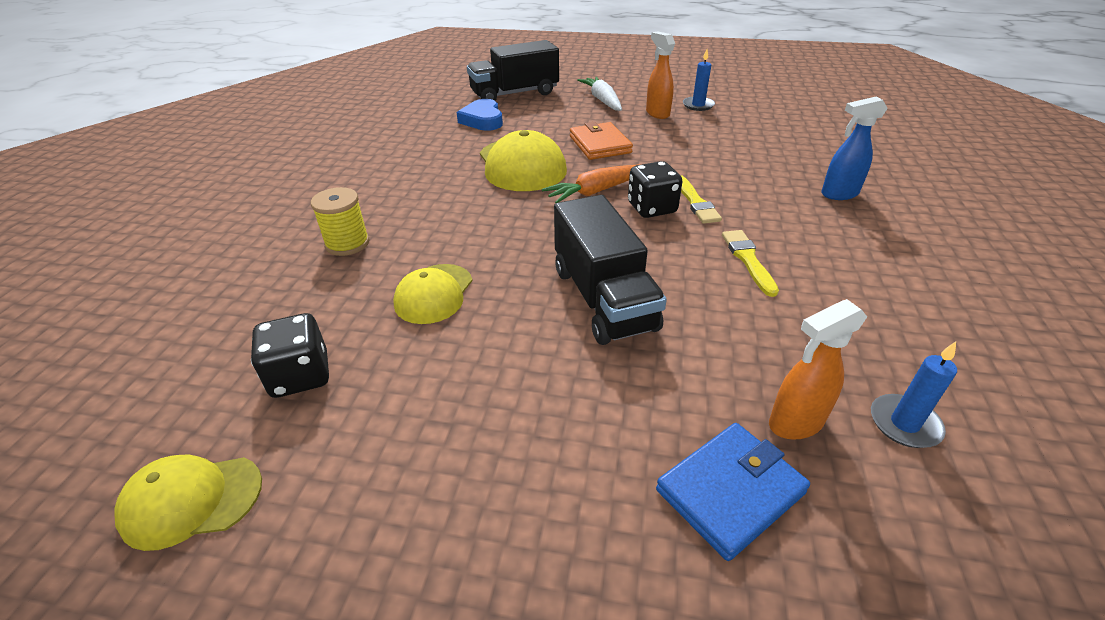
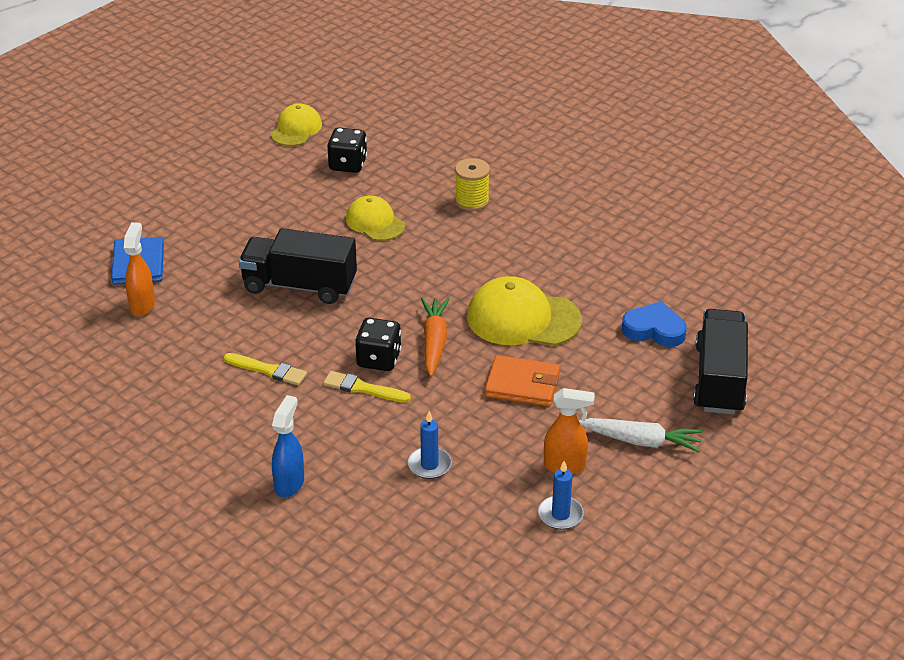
camera: 120 degrees right, 0 degrees up
blue candle [871,341,957,448] -> blue candle moved to [408,411,452,479]

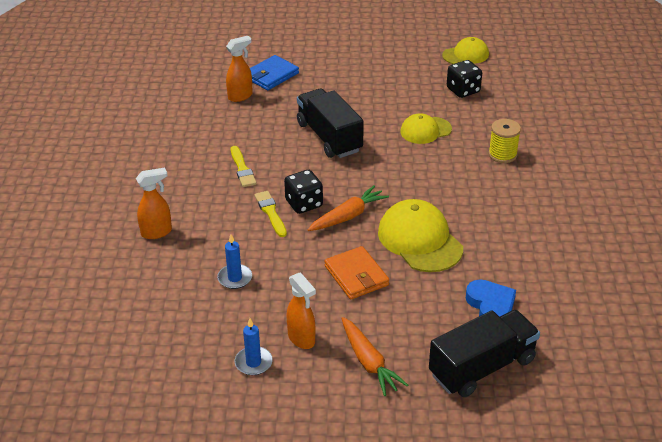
camera: 50 degrees right, 0 degrees up
blue spray bottle [272,395,304,498] -> orange spray bottle [136,168,172,239]
yellow cap [346,196,405,241] -> yellow cap turned 120 degrees counterclockwise [400,113,452,144]
white carrot [578,418,703,452] -> orange carrot [341,317,408,396]

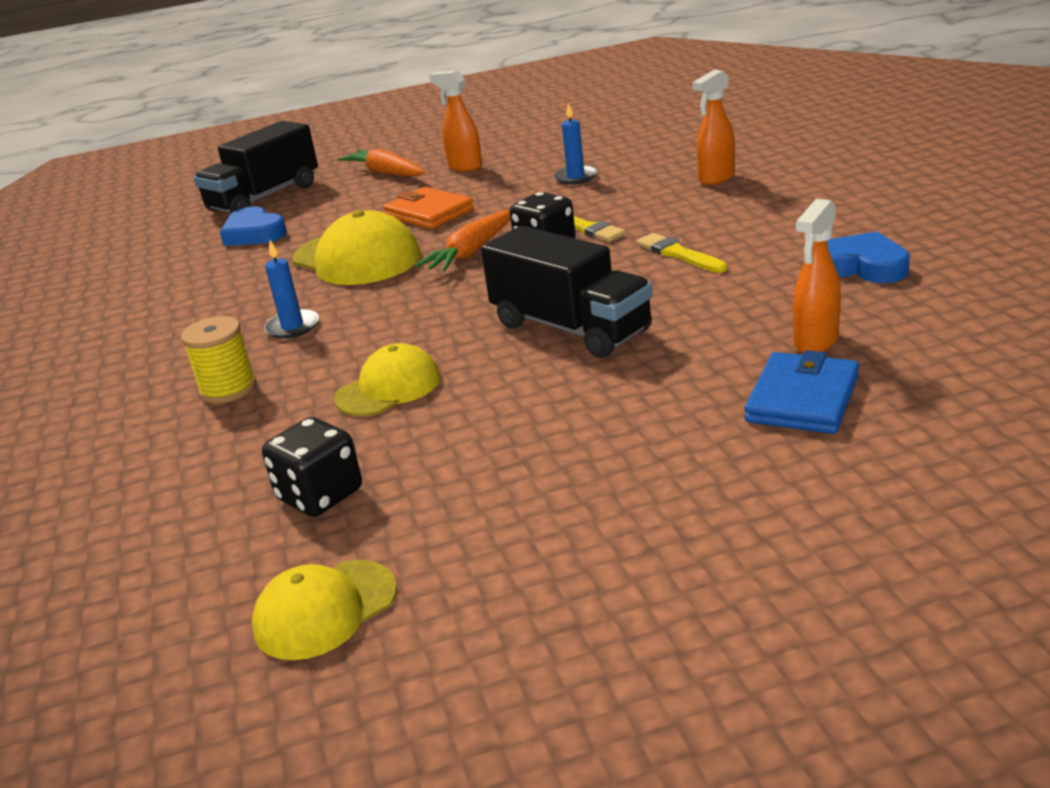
camera: 165 degrees right, 10 degrees down
blue candle [234,318,273,375] -> blue candle moved to [264,240,319,339]
none -> blue heart [827,231,910,283]

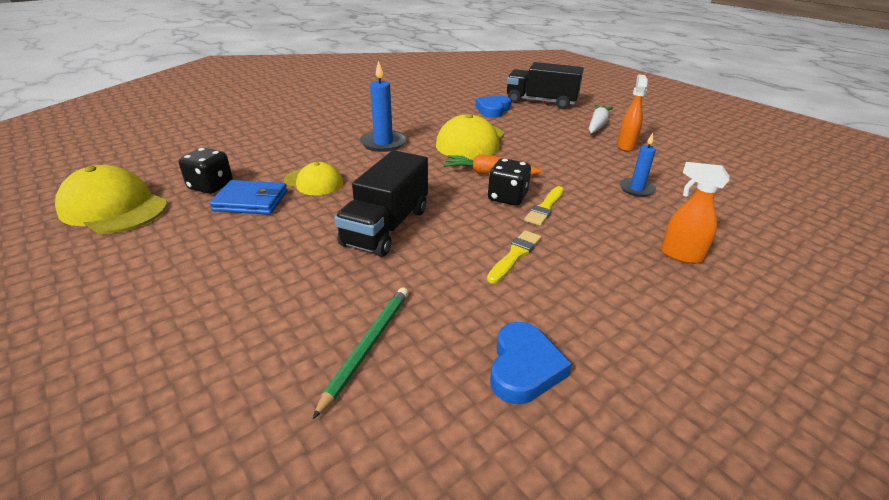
camera: 65 degrees right, 5 degrees up
yellow spool [181,316,256,404] -> none
yellow cap [252,560,397,660] -> yellow cap [55,165,168,234], size x1.63
blue candle [264,240,319,339] -> blue candle [360,60,407,152], size x1.56
orange carrot [337,149,426,176] -> white carrot [589,104,614,133]
orange wallet [383,187,474,229] -> none
blue wallet [744,350,859,434] -> blue wallet moved to [209,180,288,215]
orange spray bottle [793,199,841,353] -> green pencil [313,287,409,419]

